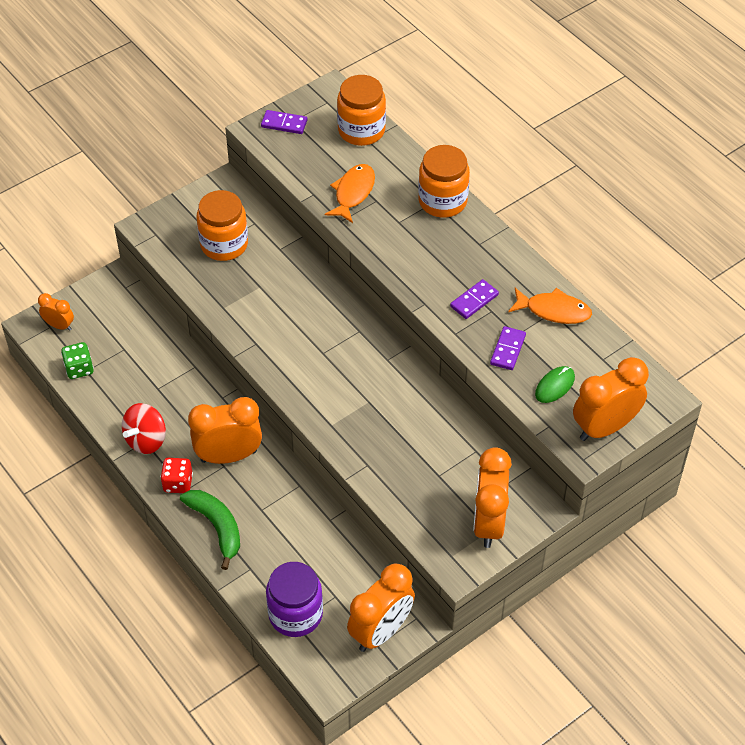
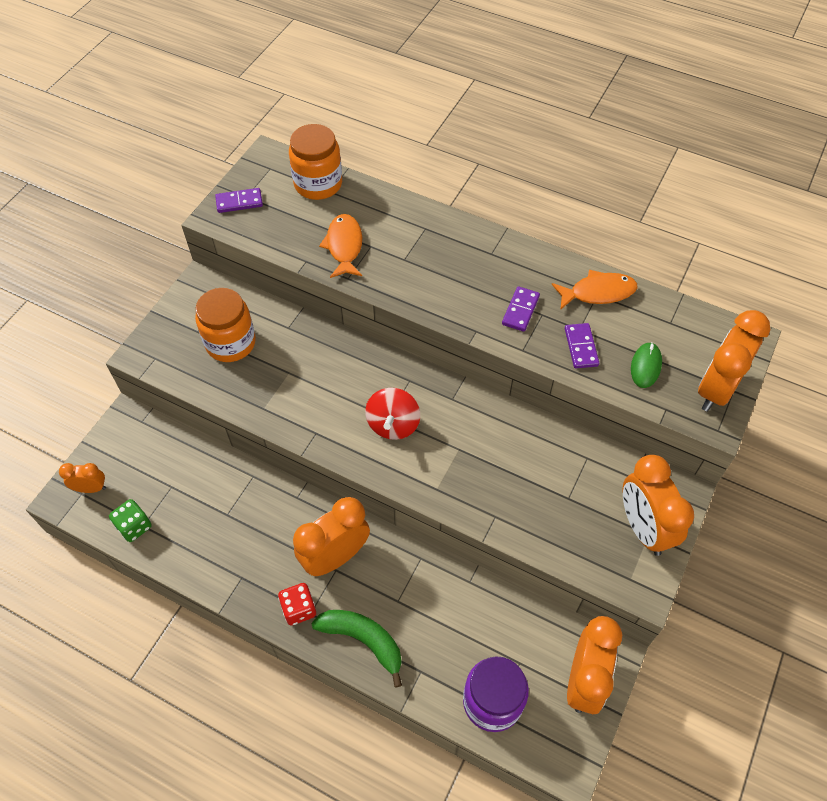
camera: 25 degrees left, 5 degrees up
red spinning top [122,403,166,454] -> red spinning top moved to [365,388,420,440]
orange jar [418,145,470,217] -> none

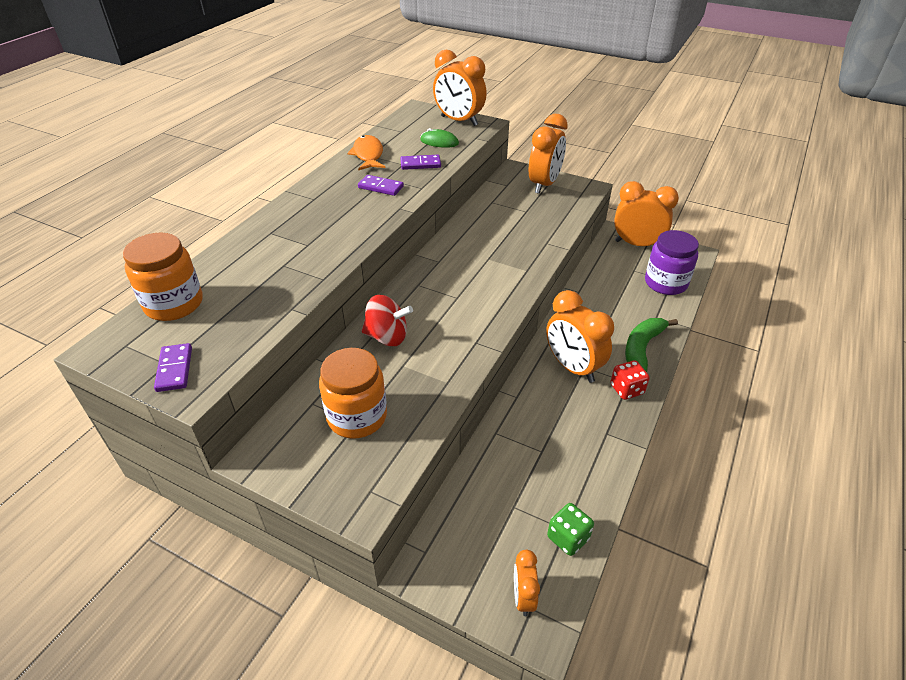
camera: 90 degrees left, 15 degrees down
orange fish [319,214,362,278] -> none
red spinning top [365,388,420,440] -> red spinning top moved to [362,295,413,346]
orange clock [623,455,694,556] -> orange clock turned 45 degrees counterclockwise [529,114,568,194]

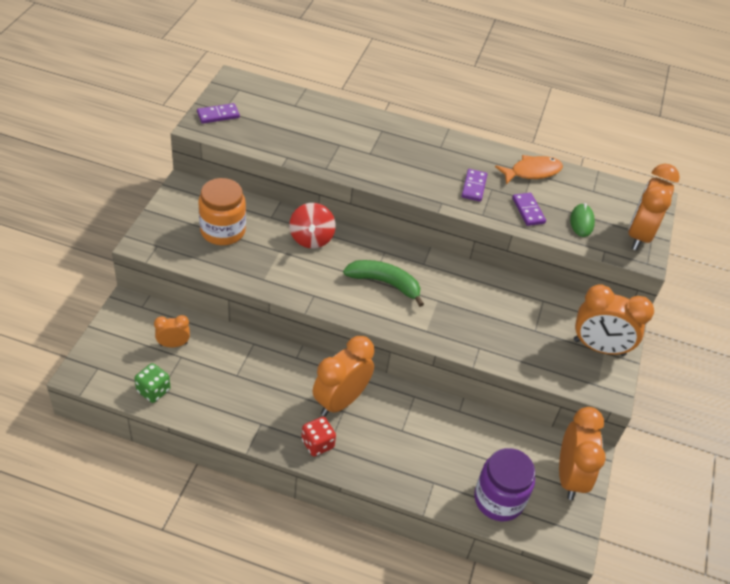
camera: 75 degrees right, 5 degrees up
orange jar [123,233,203,321] -> none
orange clock [514,550,540,616] -> orange clock moved to [154,315,190,347]
green banana [625,318,678,372] -> green banana moved to [343,260,424,307]

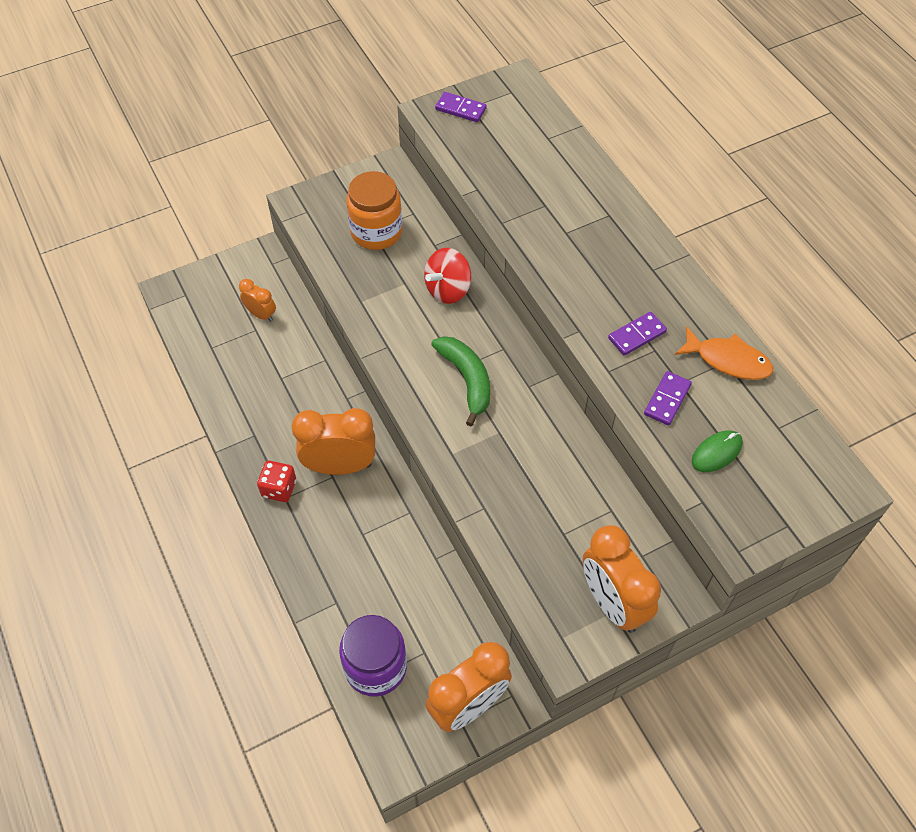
camera: 50 degrees right, 10 degrees up
green dice [134,363,171,403] -> none
orange clock [628,164,680,250] -> none

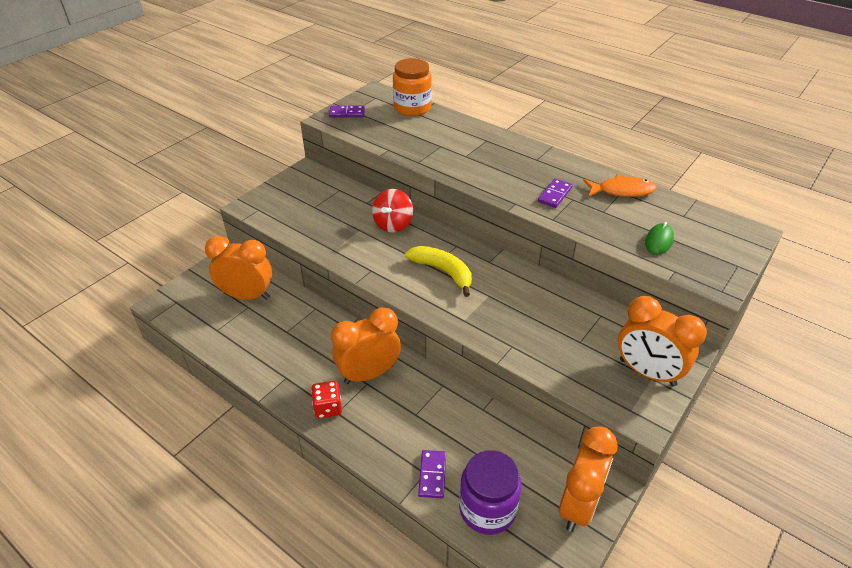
camera: 25 degrees left, 15 degrees down
orange clock [239,279,276,322] -> orange clock [205,236,272,300], size x1.91
orange jar [346,171,402,250] -> orange jar moved to [393,58,432,116]
green banana [431,336,490,426] -> yellow banana [405,246,472,297]
purple domino [644,371,692,426] -> purple domino moved to [418,450,446,498]

